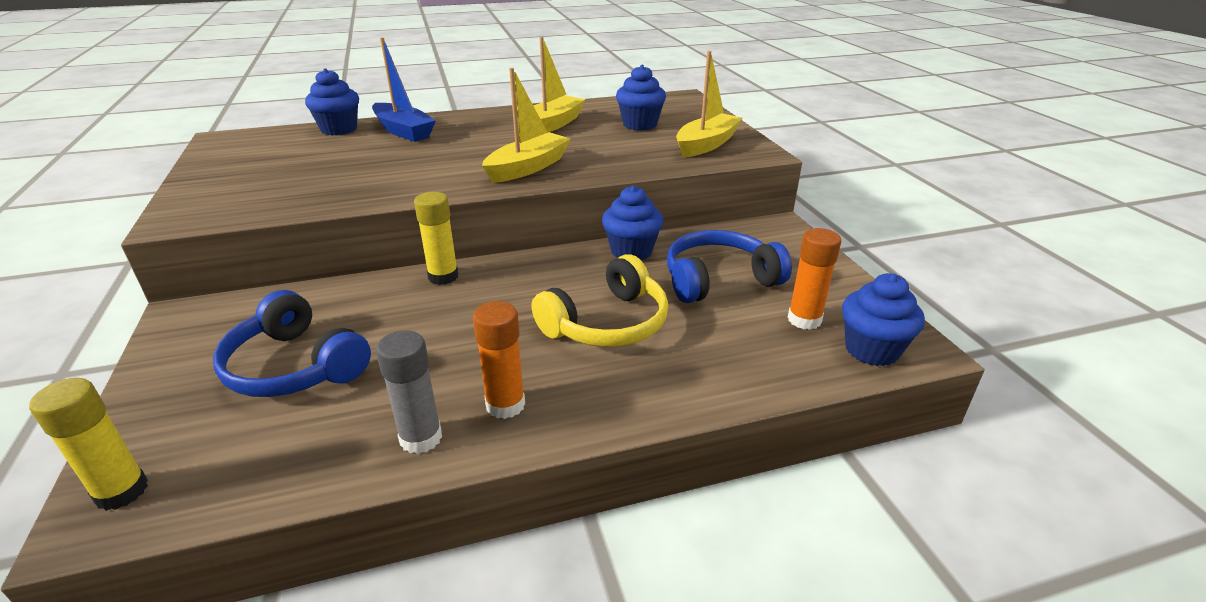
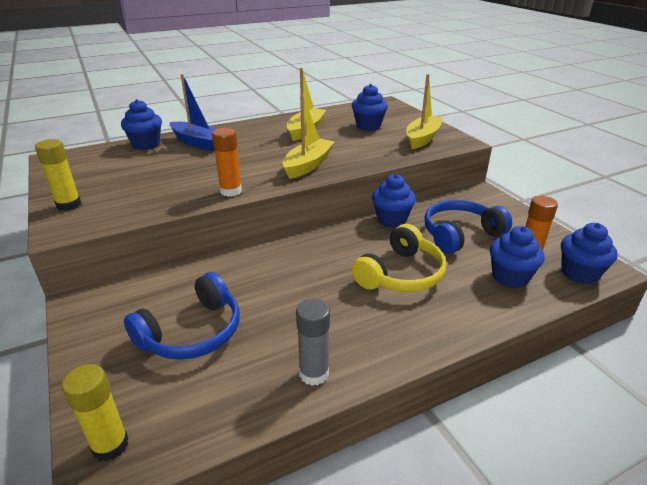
camera: 10 degrees left, 0 degrees up
blue headphones [213,290,371,397] -> blue headphones turned 75 degrees counterclockwise [124,272,240,360]
yellow glue stick [414,192,459,285] -> yellow glue stick moved to [35,139,81,211]
orange glue stick [473,301,525,419] -> orange glue stick moved to [212,128,242,197]
none -> blue cupcake [490,226,545,288]

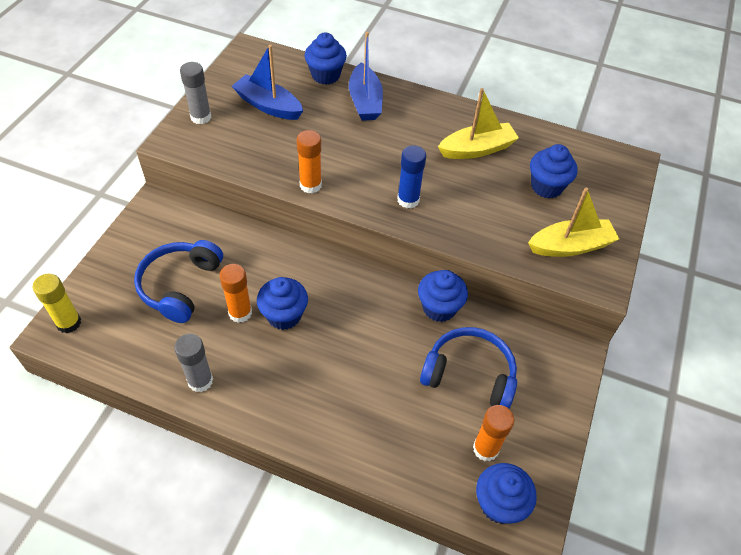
camera: 45 degrees right, 20 degrees up
yellow glue stick [35,139,81,211] -> grey glue stick [180,62,211,124]
blue headphones [124,272,240,360] -> blue headphones turned 105 degrees clockwise [134,240,223,323]
yellow boat [283,95,335,179] -> blue glue stick [397,146,426,208]
yellow headphones [352,224,446,292] -> none
blue cupcake [490,226,545,288] -> blue cupcake moved to [257,277,308,330]
none -> orange glue stick [219,264,252,323]
none -> blue boat [232,45,303,120]

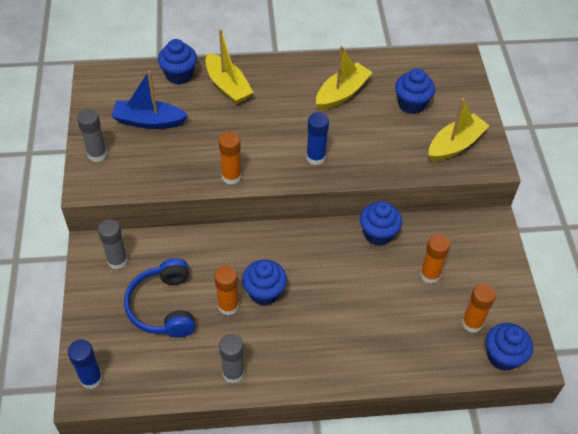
camera: 25 degrees left, 0 degrees up
yellow glue stick [33,274,81,333] -> blue glue stick [68,339,103,389]
blue boat [349,32,383,121] -> yellow boat [205,29,254,104]
blue headphones [420,327,517,409] -> orange glue stick [420,234,450,284]
none -> grey glue stick [98,219,128,269]

